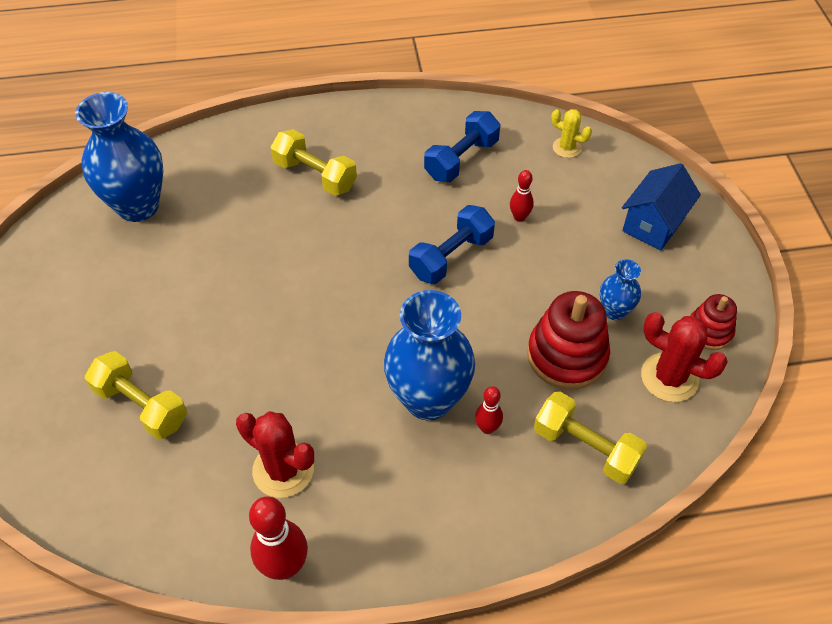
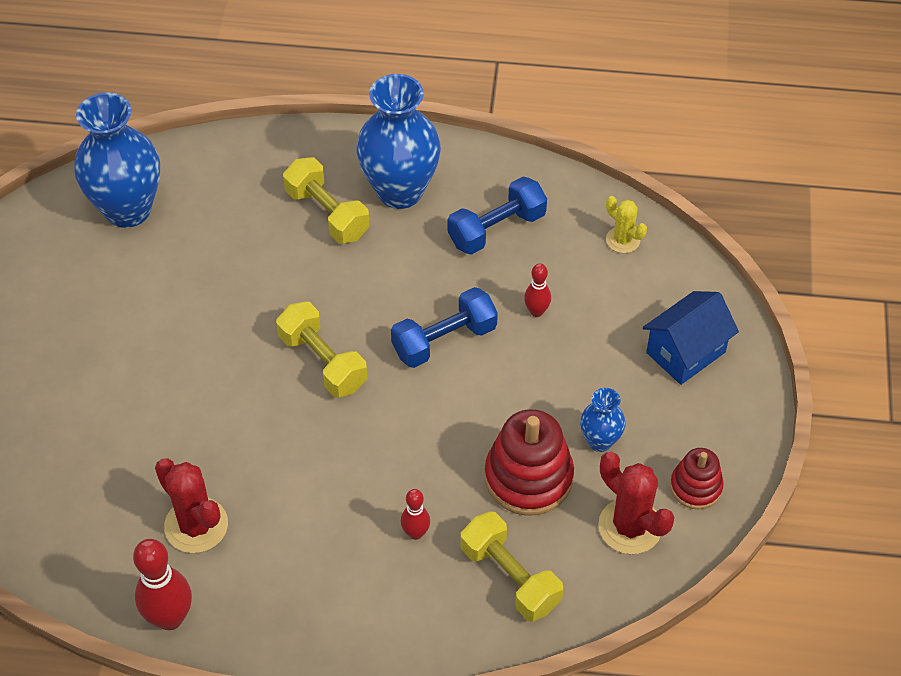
camera: 15 degrees right, 0 degrees up
yellow dumbbell [85,351,188,440] -> yellow dumbbell moved to [276,301,367,397]
blue vase [384,290,475,421] -> blue vase moved to [356,74,441,209]

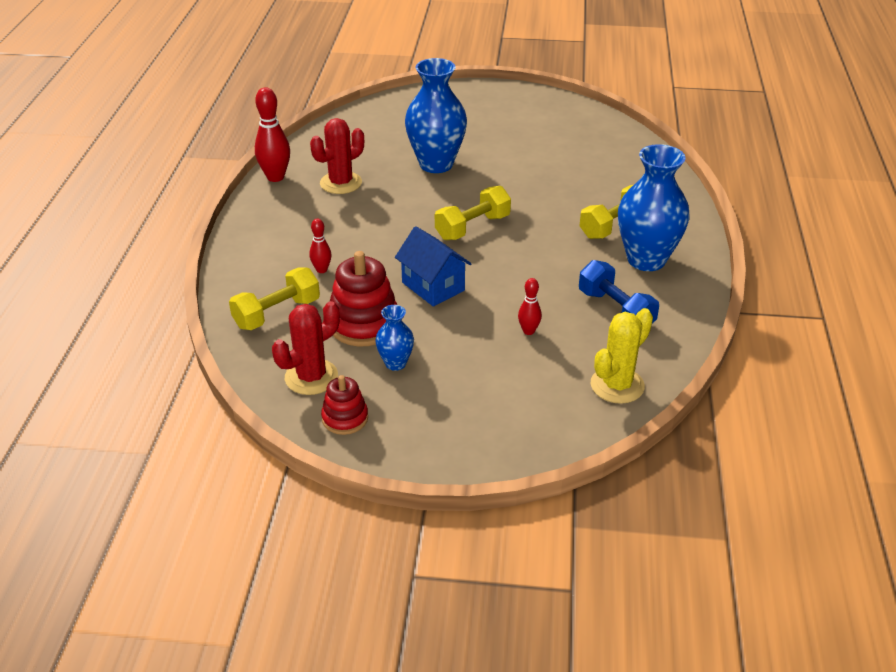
camera: 90 degrees right, 15 degrees down
blue vase [74,92,160,228] -> blue vase moved to [405,58,467,173]
blue dumbbell [391,287,498,368] -> none
yellow cactus [606,196,647,253] -> yellow cactus [591,308,653,404], size x1.65
blue house [643,291,739,385] -> blue house moved to [395,226,471,306]

